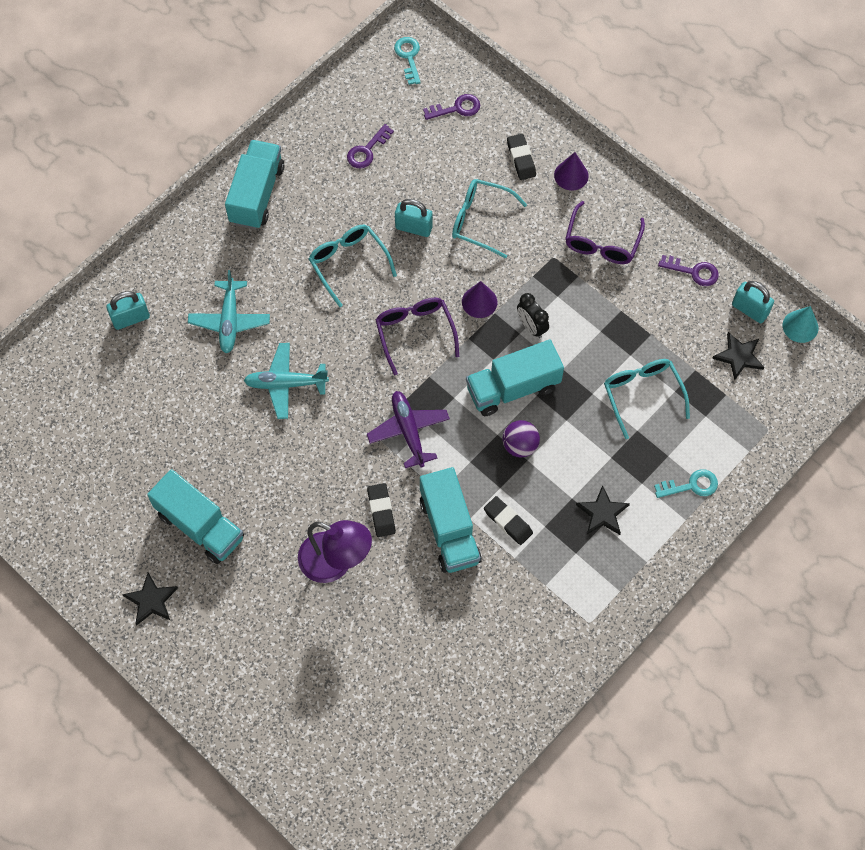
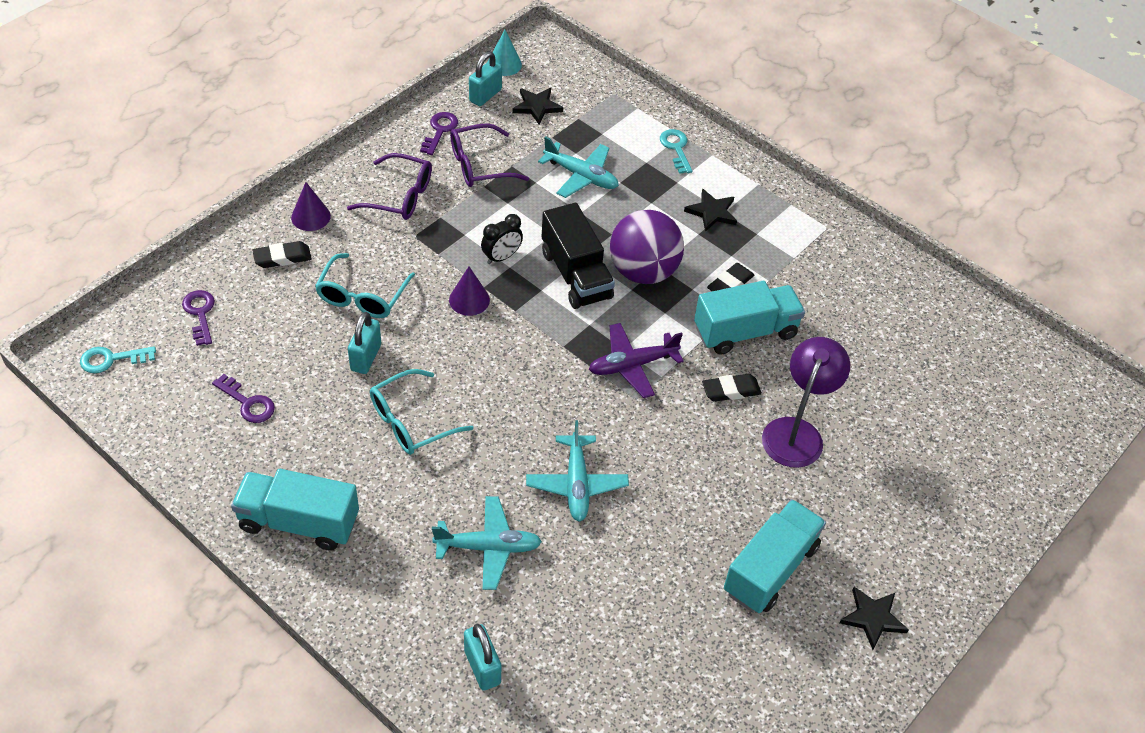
camera: 95 degrees left, 15 degrees down
purple glasses [376,298,459,375] -> purple glasses moved to [450,123,529,187]
turquoise truck [466,340,564,416] -> black truck [542,203,615,309]
purple ball [503,420,540,458] -> purple ball [610,210,684,284], size x1.85
turquoise glasses [604,359,690,439] -> turquoise plane [538,136,619,198]

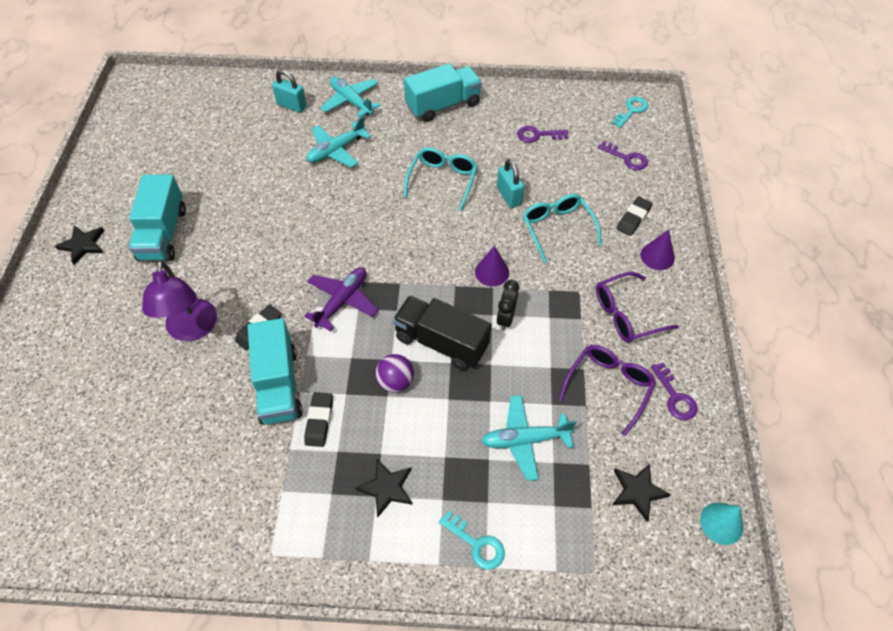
camera: 145 degrees right, 5 degrees up
turquoise padlock [469,52,502,106] -> none
turquoise plane [526,420,629,522] -> turquoise plane moved to [321,77,381,118]
purple ball [610,210,684,284] -> purple ball [375,354,414,393], size x0.54
turquoise truck [694,281,805,355] -> turquoise truck turned 45 degrees counterclockwise [248,318,303,425]

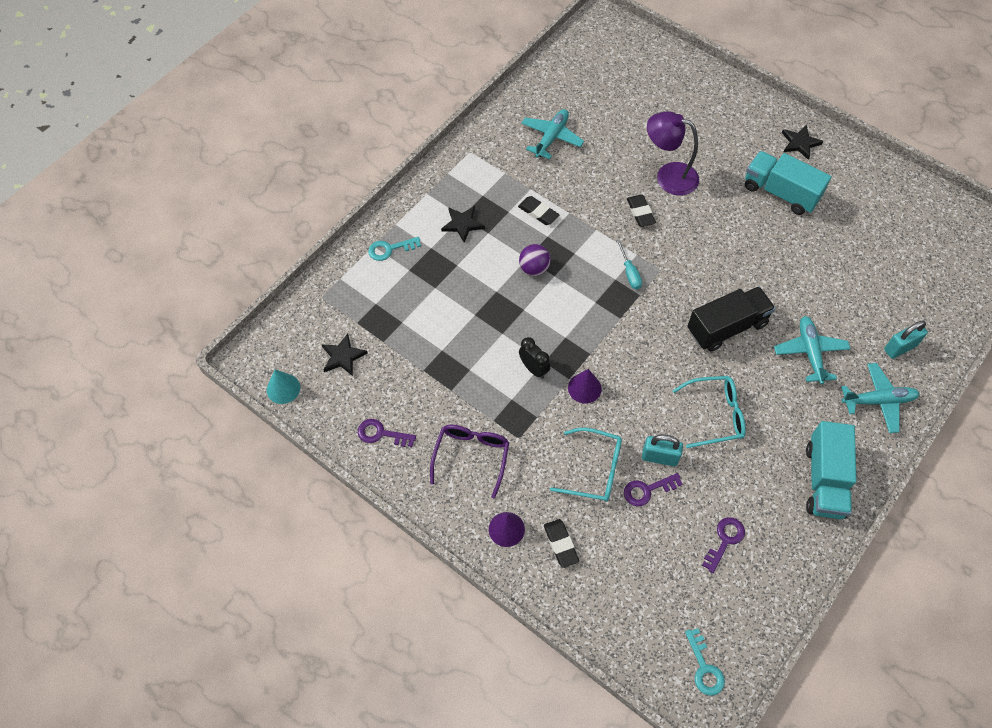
camera: 125 degrees right, 5 degrees up
turquoise truck [248,318,303,425] -> none
purple plane [304,267,378,331] -> turquoise screwdriver [616,239,642,289]
black truck [393,296,491,370] -> black truck moved to [687,286,775,352]
turquoise glasses [404,147,478,211] -> turquoise glasses turned 60 degrees counterclockwise [673,376,746,448]
turquoise plane [481,395,576,481] -> turquoise plane moved to [521,109,584,159]
purple glasses [559,345,656,436] -> none
purple key [598,141,648,170] -> purple key moved to [624,473,683,506]

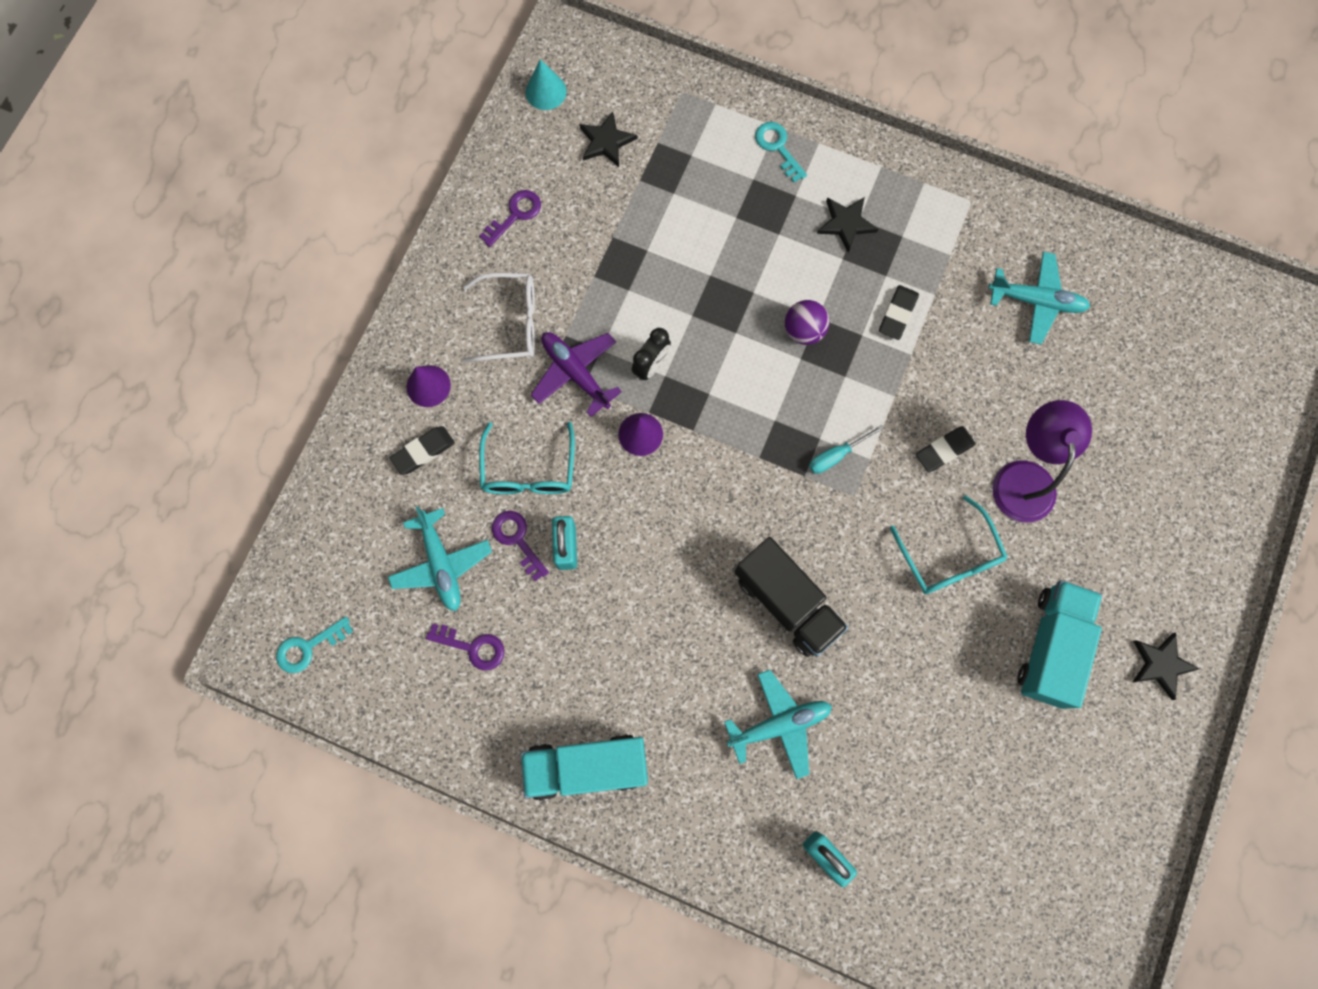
camera: 75 degrees right, 15 degrees up
purple key [358,419,416,447] -> purple key turned 45 degrees clockwise [479,190,541,247]
purple glasses [430,425,509,498] -> white glasses [462,273,535,363]
turquoise glasses [673,376,746,448] -> turquoise glasses moved to [890,495,1008,594]
turquoise plane [841,363,920,433] -> turquoise plane moved to [388,506,492,611]
none -> purple plane [531,332,622,417]

